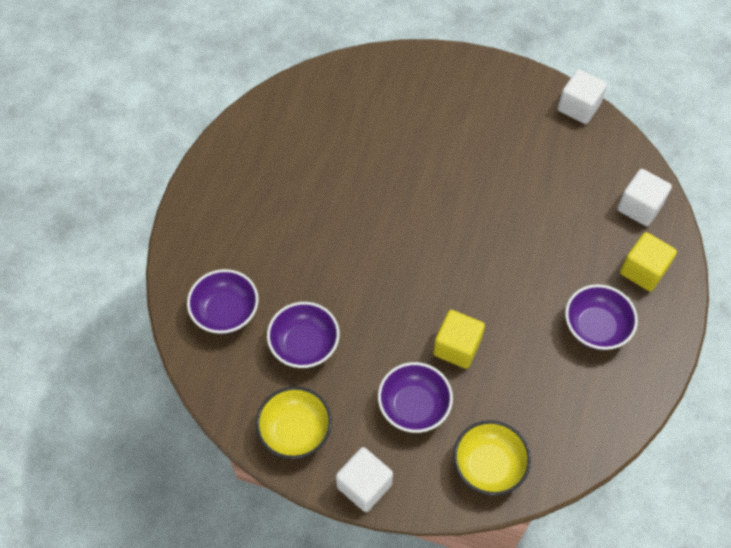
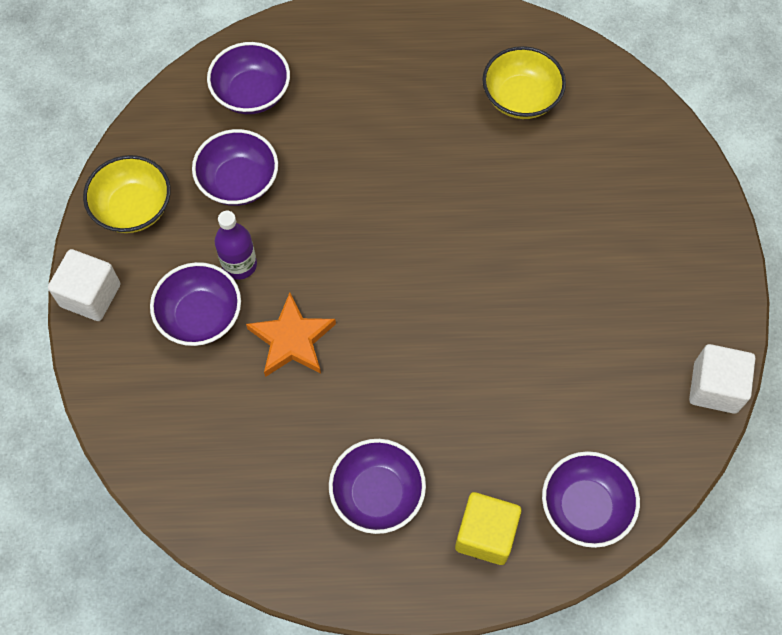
camera: 70 degrees right, 5 degrees up
yellow cube [433,310,485,369] -> orange star [246,293,336,377]
yellow bowl [453,420,531,496] -> yellow bowl moved to [482,46,566,119]
white cube [617,169,672,226] -> purple bowl [542,451,640,548]
none -> purple bottle [215,211,257,280]

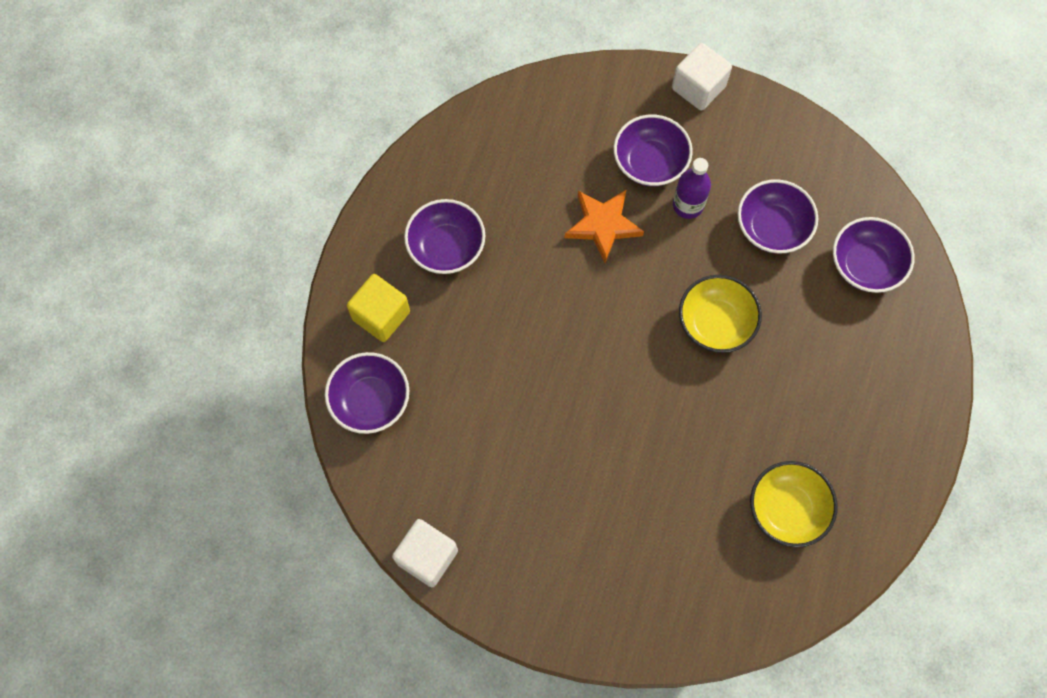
camera: 110 degrees right, 5 degrees up
yellow bowl [83,155,171,233] -> yellow bowl moved to [679,275,762,353]

